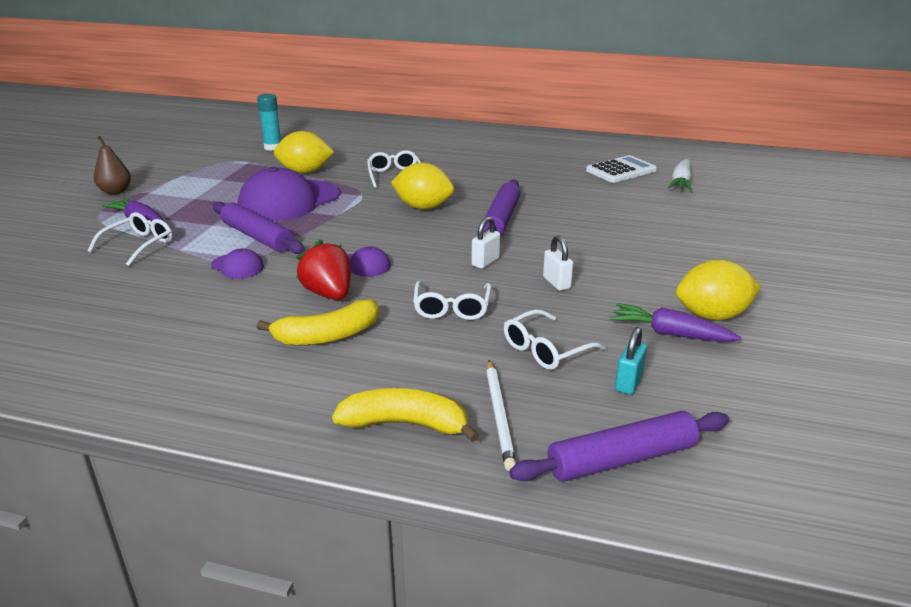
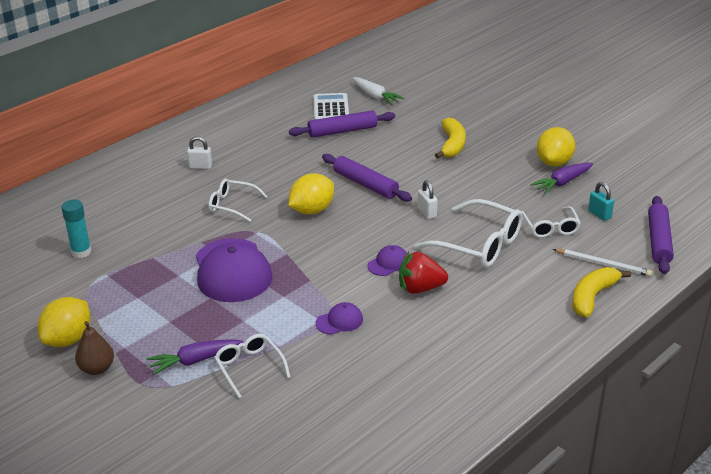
camera: 60 degrees left, 5 degrees up
purple rolling pin [212,202,305,254] -> purple rolling pin moved to [289,110,395,138]
yellow banana [256,299,379,345] -> yellow banana moved to [435,117,466,159]
yellow lemon [274,131,334,173] -> yellow lemon moved to [38,297,90,347]
white glasses [413,281,491,320] -> white glasses [414,199,523,268], size x1.68
white padlock [543,235,573,291] -> white padlock moved to [187,136,212,169]

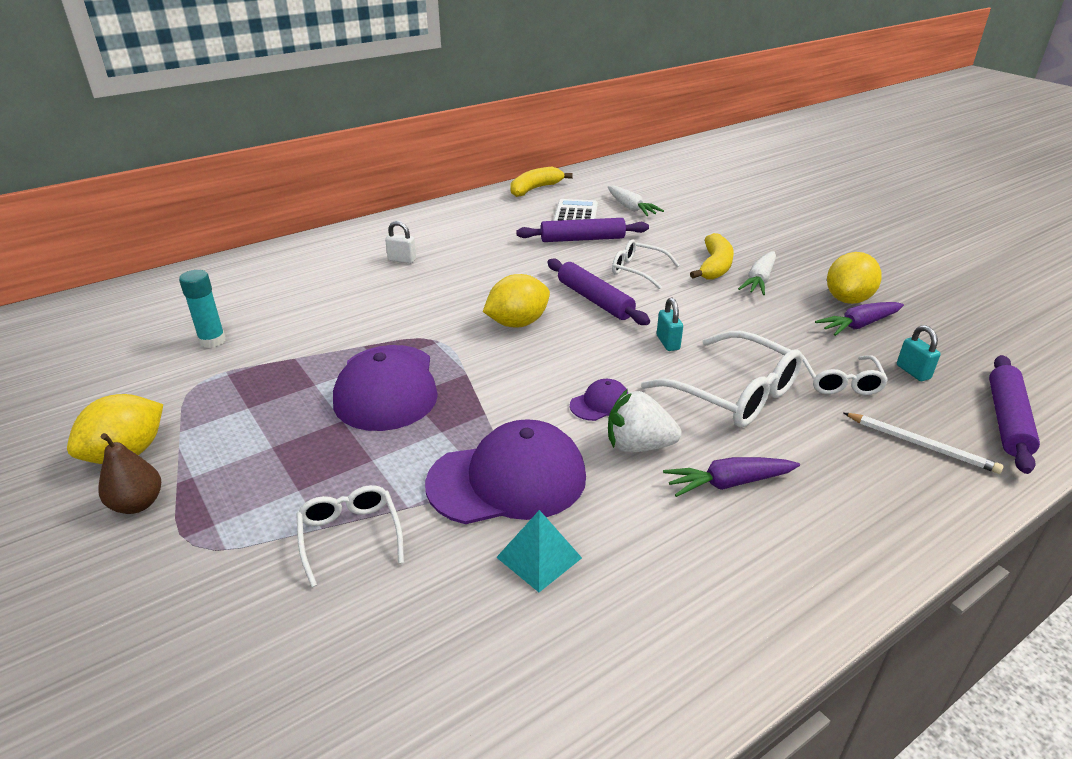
camera: 10 degrees right, 0 degrees up
purple carrot [147,339,243,375] -> purple carrot moved to [663,457,800,497]
white glasses [208,178,268,222] -> white glasses moved to [612,239,679,289]
purple cap [316,302,363,335] -> purple cap [425,419,586,524], size x2.21
red strawberry [399,251,448,294] -> white strawberry [608,389,681,453]
white padlock [418,180,438,219] -> turquoise padlock [657,298,683,351]
yellow banana [572,267,631,317] -> yellow banana moved to [510,167,573,197]
none -> turquoise pyramid [496,510,582,592]
none -> white carrot [738,251,776,295]

